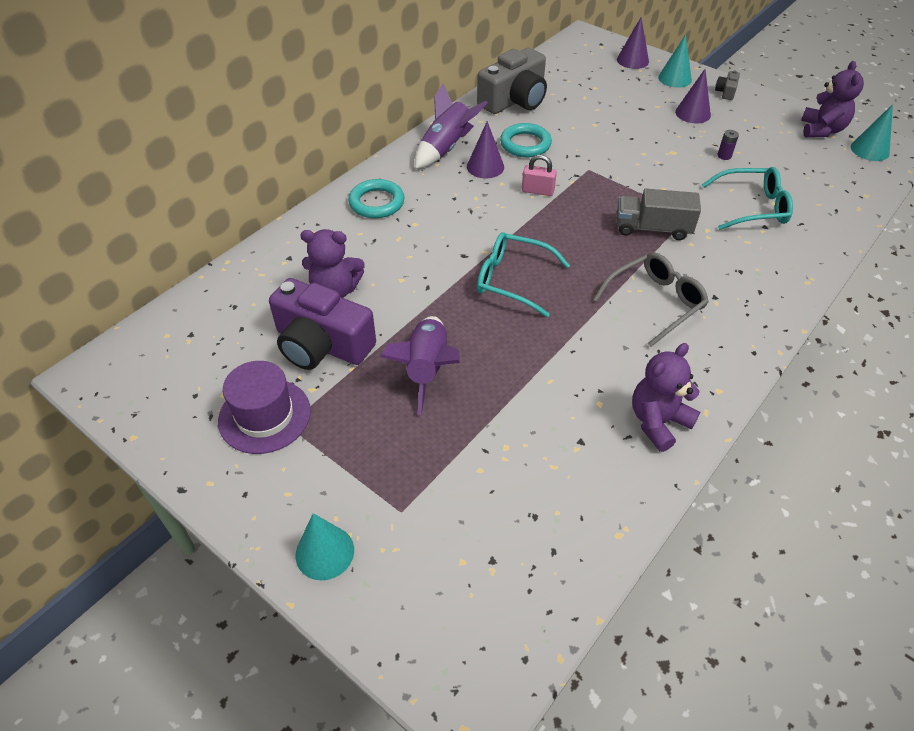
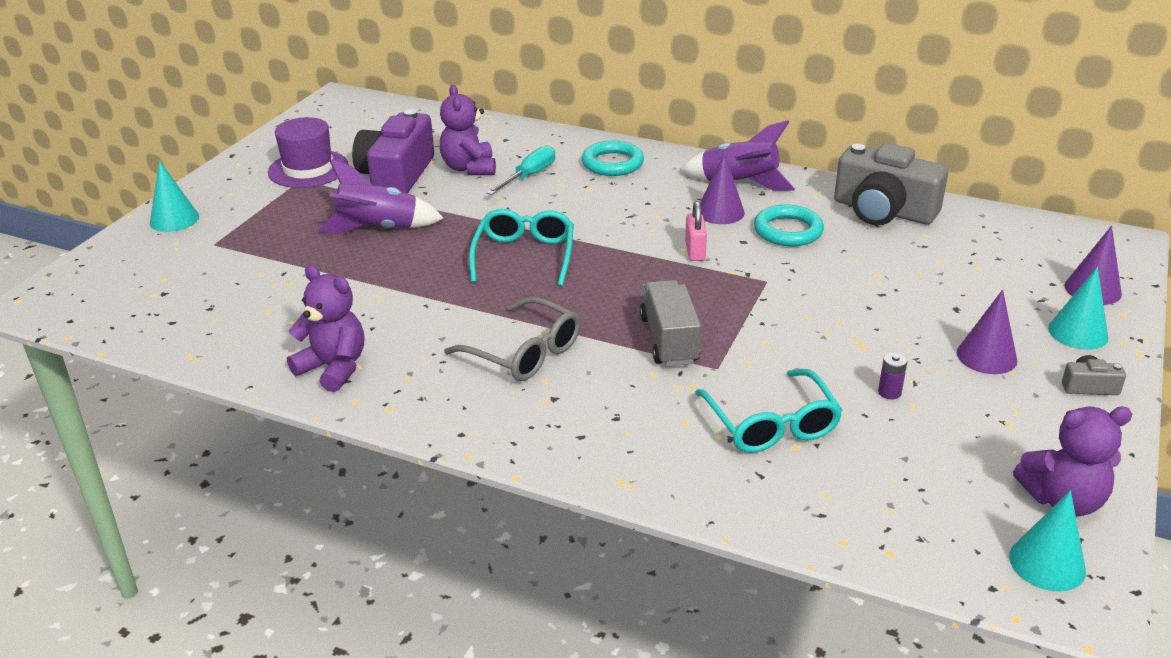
camera: 75 degrees right, 15 degrees down
none -> turquoise screwdriver [486,145,555,195]

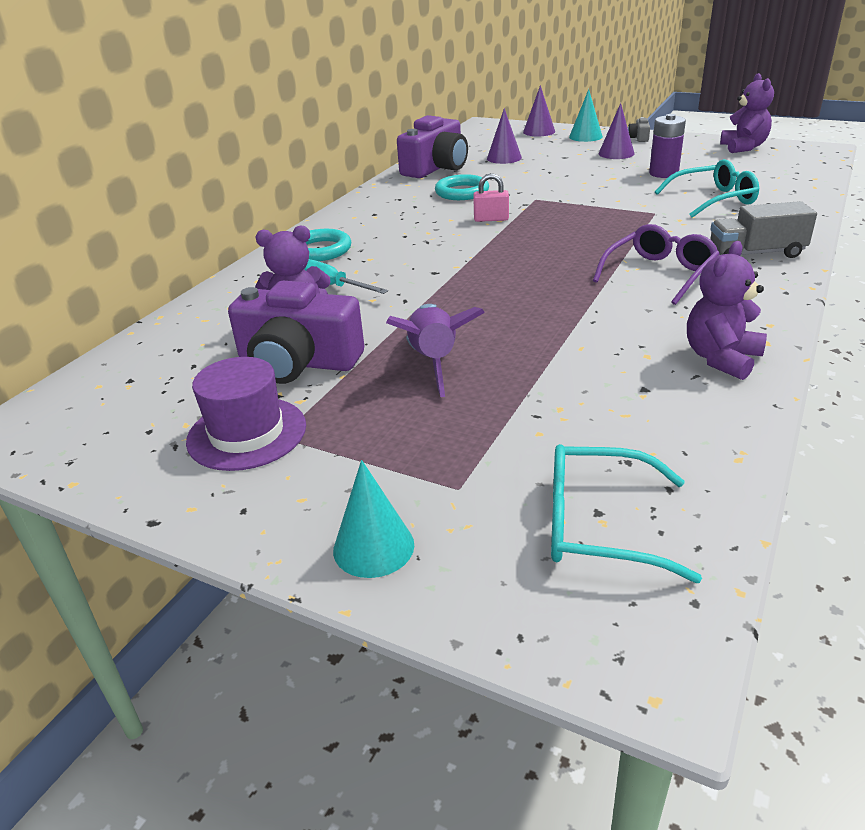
camera: 85 degrees left, 0 degrees up
grey glasses [444,297,581,381] -> purple glasses [593,224,720,305]
turquoise glasses [469,209,574,287] -> turquoise glasses moved to [551,444,702,583]
grey truck [640,280,701,366] -> grey truck moved to [710,201,817,258]
purple rocket [681,120,795,191] -> none
purple cone [700,153,745,224] -> purple cone moved to [487,108,522,164]
grey camera [834,143,948,225] -> purple camera [397,115,468,178]
purple battery [878,353,907,399] -> purple battery [649,114,686,178], size x1.99
turquoise cone [1009,490,1086,592] -> none

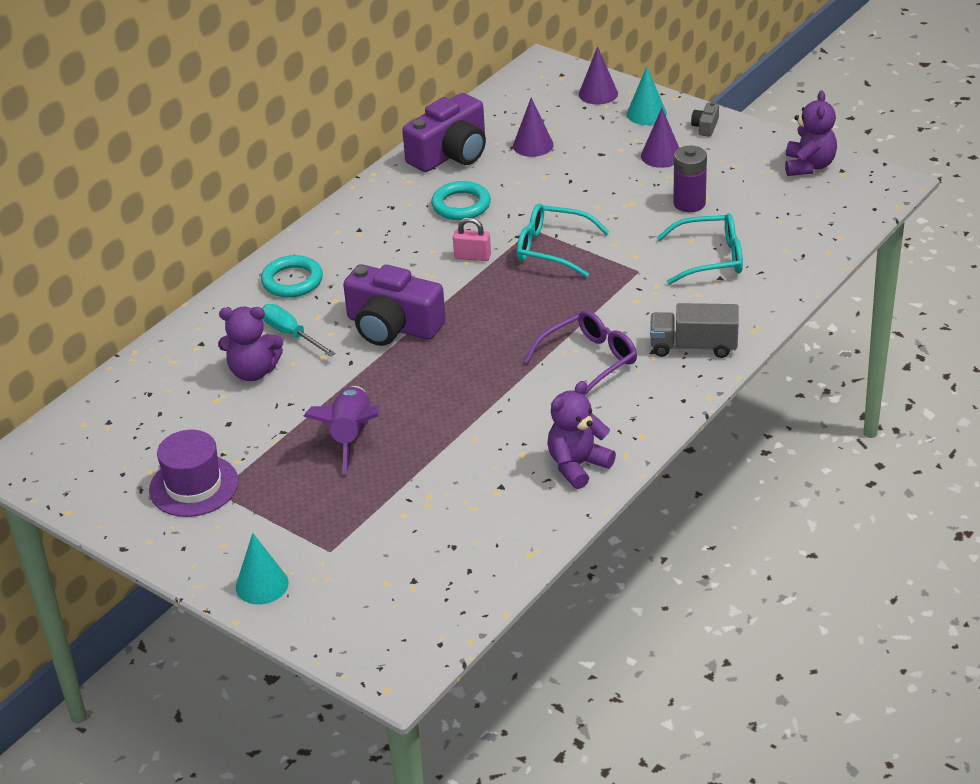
camera: 10 degrees right, 5 degrees up
purple camera [228,281,364,384] -> purple camera moved to [343,264,446,346]
turquoise glasses [551,444,702,583] -> turquoise glasses moved to [517,203,609,277]

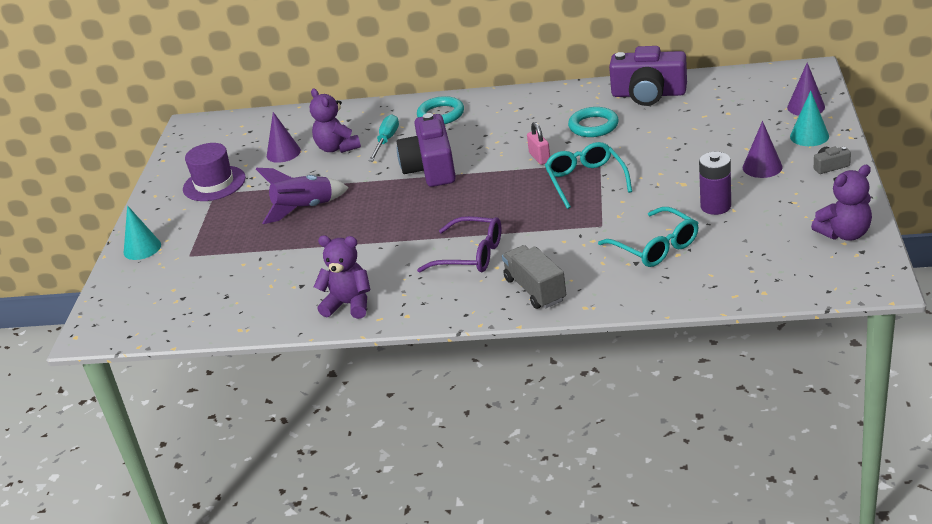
camera: 60 degrees right, 5 degrees down
purple cone [513,97,554,157] -> purple cone moved to [267,112,301,163]

